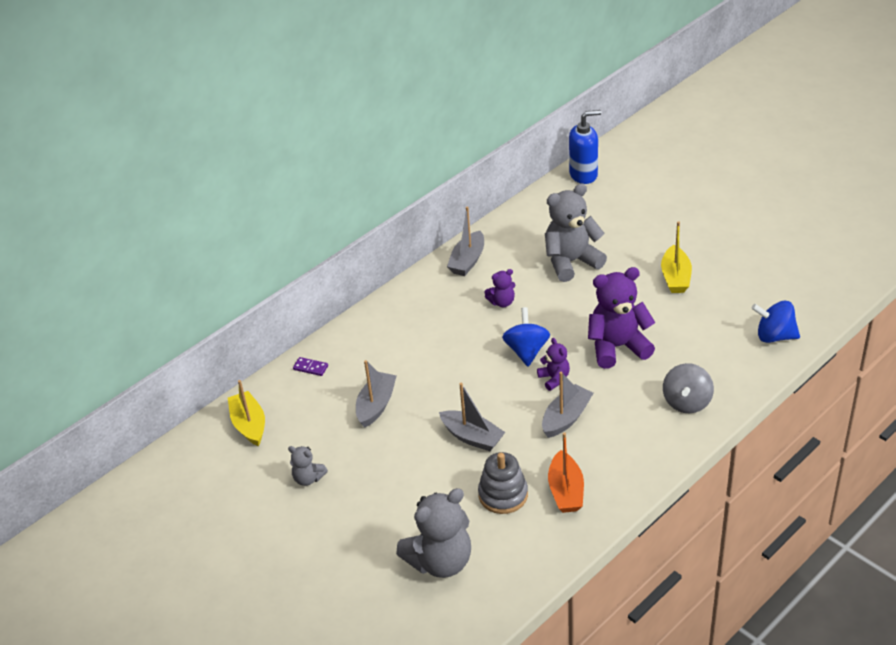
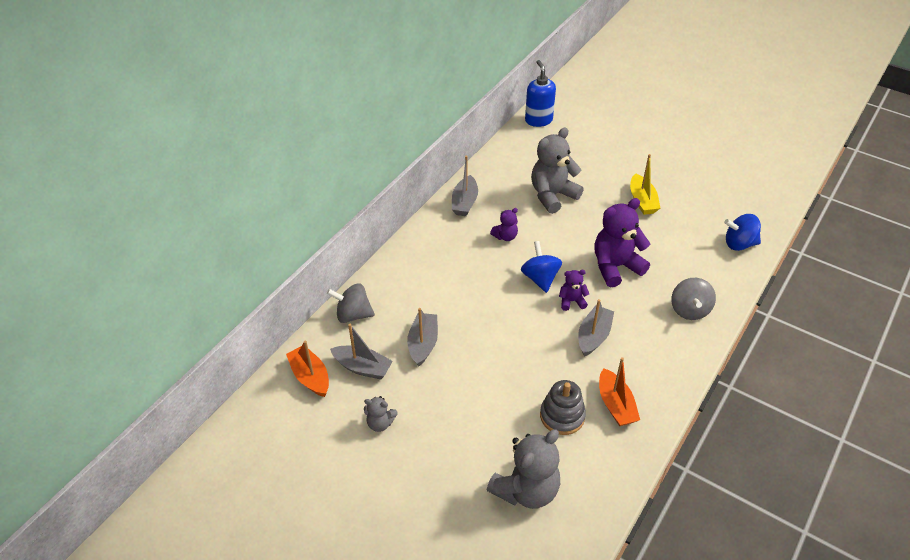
camera: 15 degrees left, 5 degrees up
yellow boat [228,380,265,446] -> orange boat [286,341,329,397]
purple domino [293,357,328,376] -> grey spinning top [327,283,375,323]
grey boat [439,383,505,451] -> grey boat moved to [330,324,393,380]
purple teddy bear [537,338,570,391] -> purple teddy bear turned 60 degrees counterclockwise [559,270,589,311]
blue soap dispenser [569,110,601,184] -> blue soap dispenser turned 75 degrees counterclockwise [525,60,556,127]

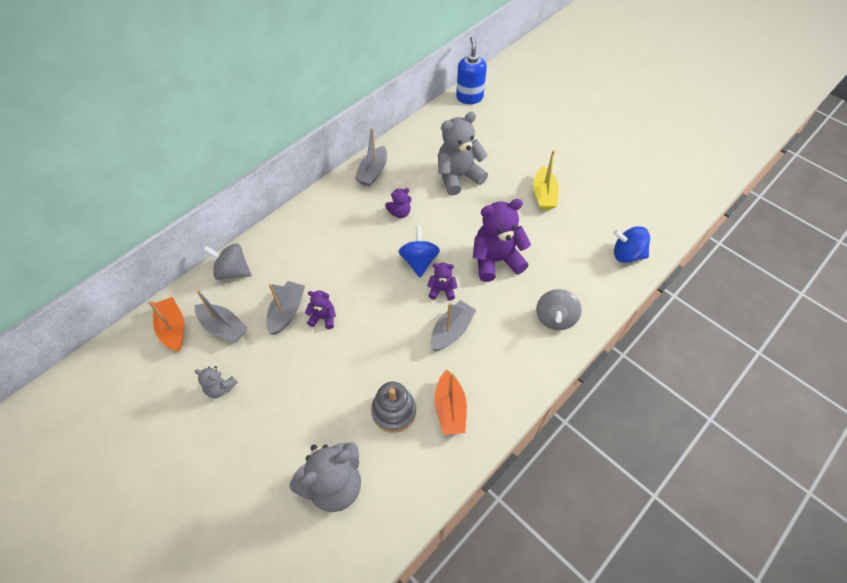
camera: 10 degrees right, 10 degrees up
none -> purple teddy bear [305,291,336,329]

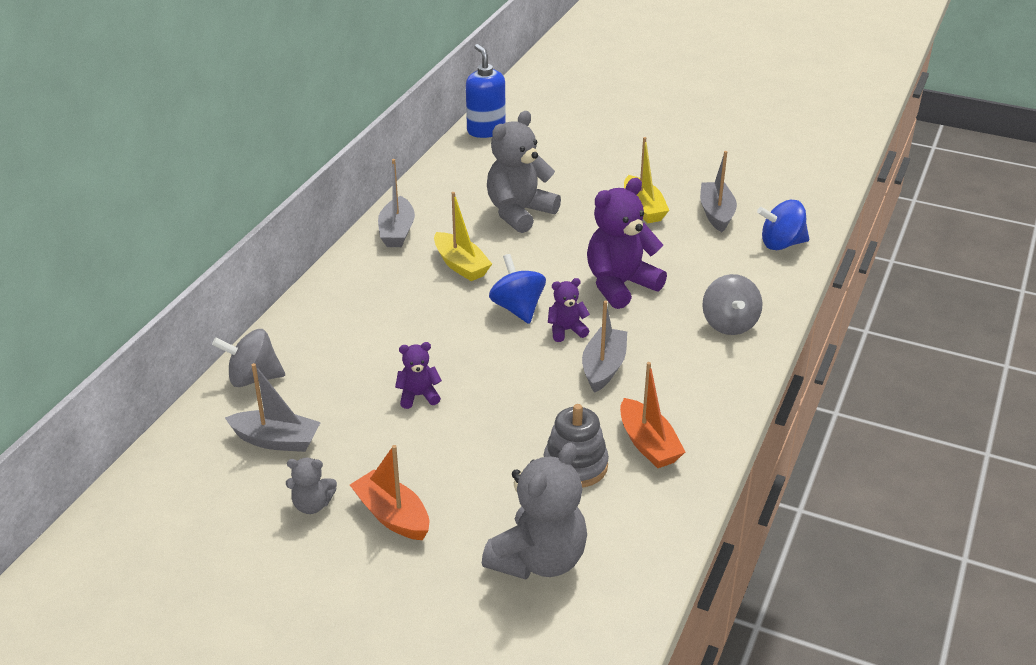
camera: 20 degrees left, 20 degrees down
orange boat [149,297,184,352] -> orange boat moved to [350,445,429,540]
grey boat [266,281,305,335] -> grey boat moved to [700,151,737,232]
purple teddy bear [385,188,411,218] -> yellow boat [434,192,492,281]

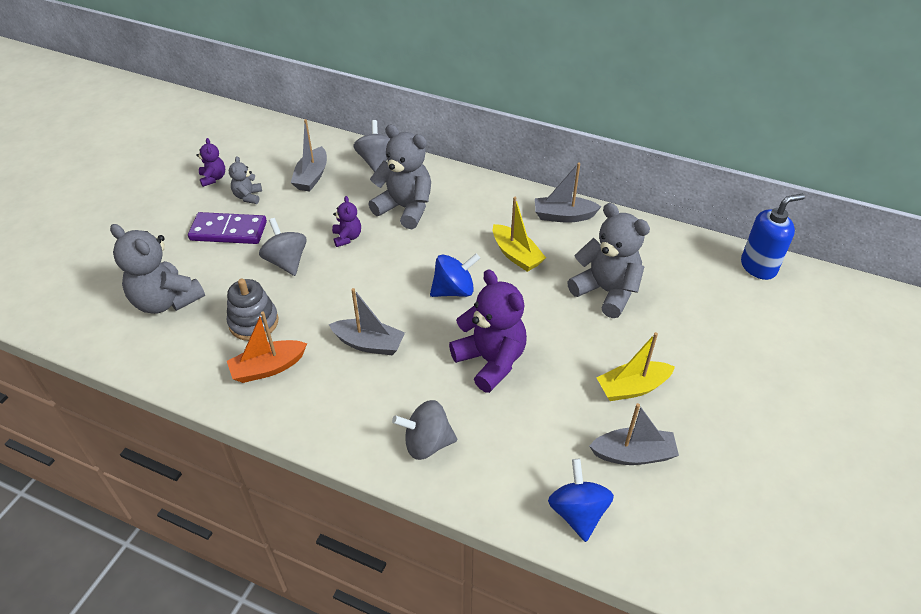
camera: 90 degrees right, 10 degrees up
orange boat [350,445,429,540] -> purple domino [188,212,267,244]
yellow boat [434,192,492,281] -> yellow boat turned 90 degrees counterclockwise [493,197,546,272]
purple teddy bear [548,278,590,342] -> purple teddy bear moved to [196,138,225,187]
none -> grey spinning top [259,218,307,276]
none -> grey teddy bear [368,125,431,229]

